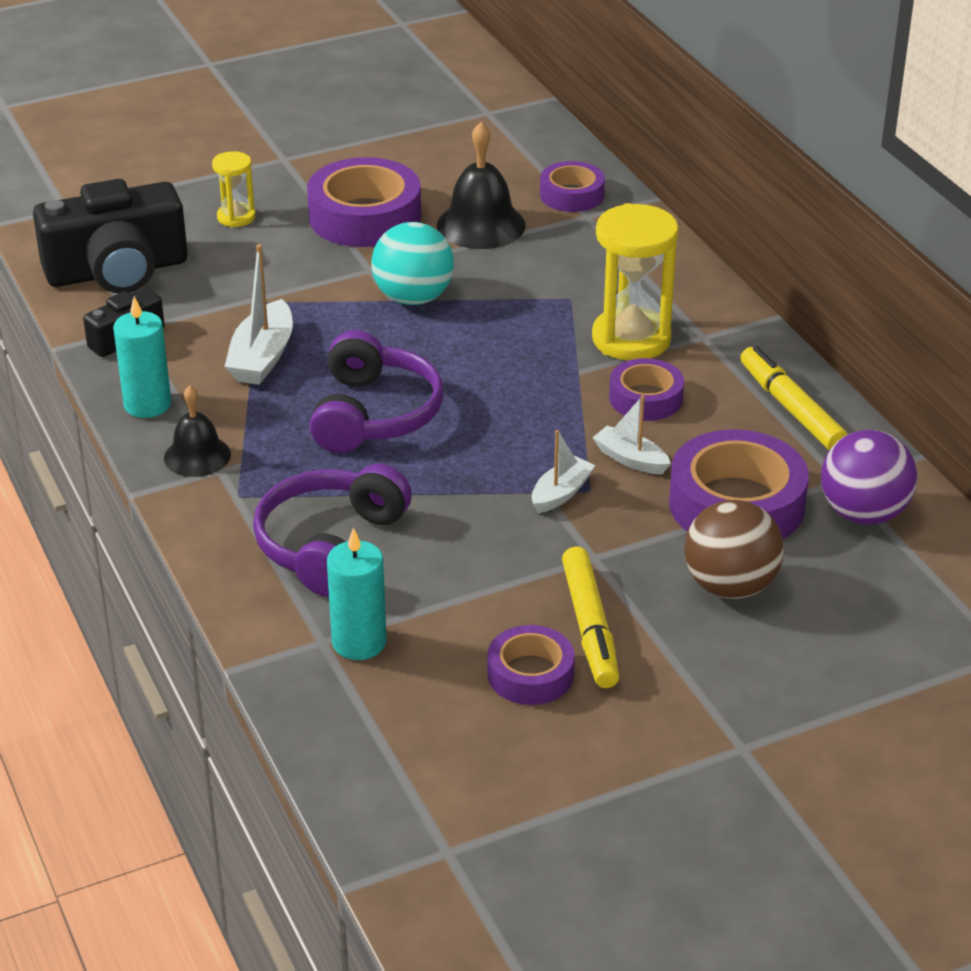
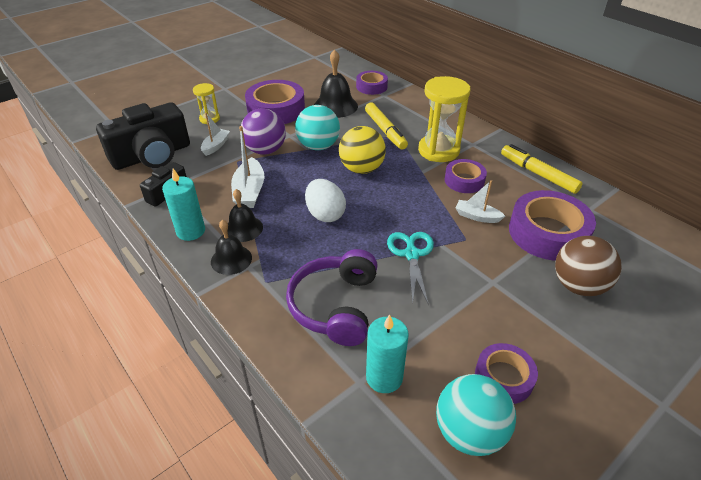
camera: 15 degrees left, 5 degrees up
purple headphones [310,330,444,453] -> white egg [305,179,346,222]
white boat [532,430,595,513] -> white boat moved to [201,113,230,156]
yellow marker [562,547,619,688] -> yellow marker moved to [365,102,408,150]
purple ball [821,430,917,525] -> purple ball moved to [241,109,286,155]
none -> black bell [228,189,263,242]
none -> yellow ball [339,126,386,174]
none -> turquoise scissors [387,232,434,305]
none -> turquoise ball [436,374,516,456]

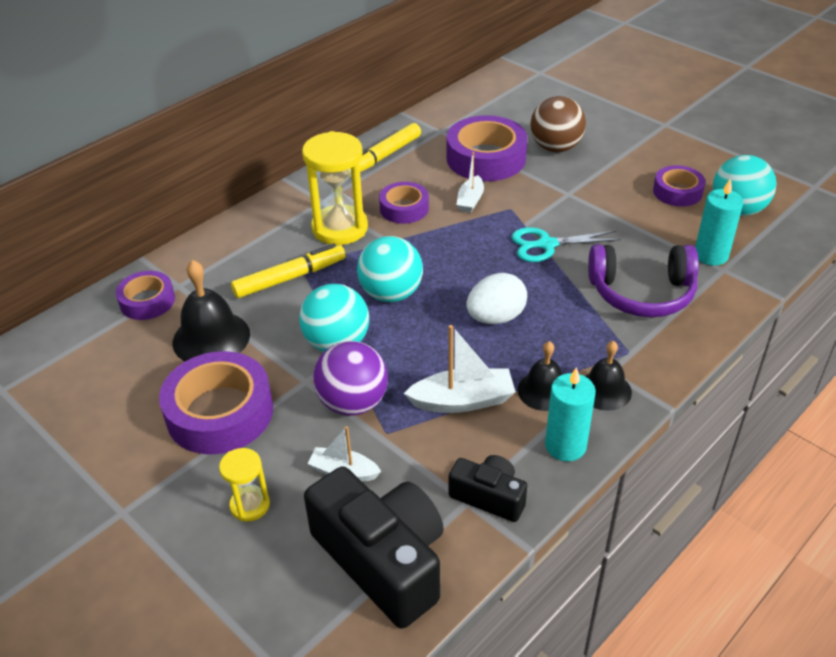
camera: 95 degrees left, 0 degrees up
yellow ball [339,126,386,174] -> turquoise ball [357,236,423,302]

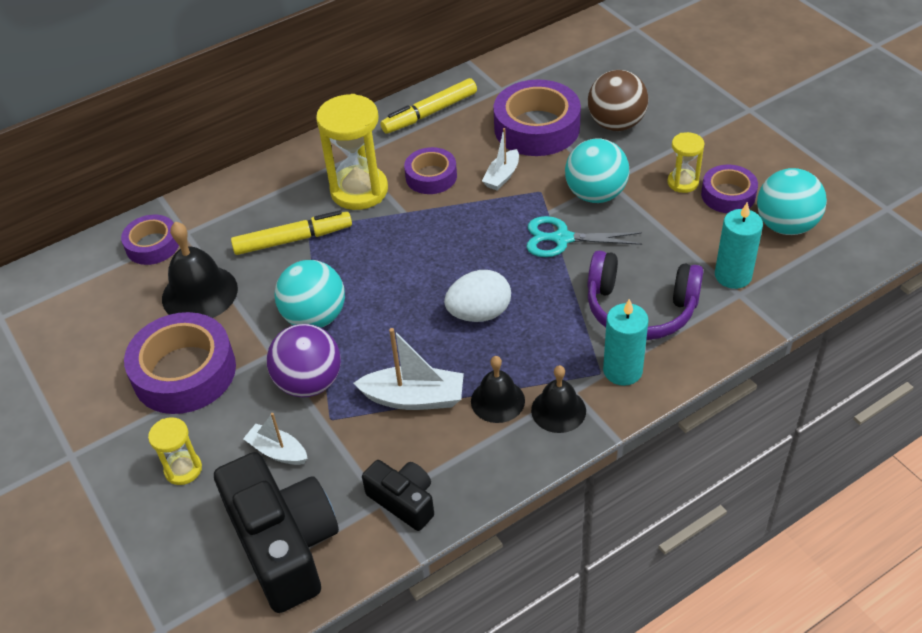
camera: 15 degrees right, 5 degrees up
turquoise ball [357,236,423,302] -> turquoise ball moved to [565,138,629,203]
turquoise candle [545,367,596,461] -> turquoise candle moved to [603,299,648,386]
none -> yellow hourglass [667,132,704,193]

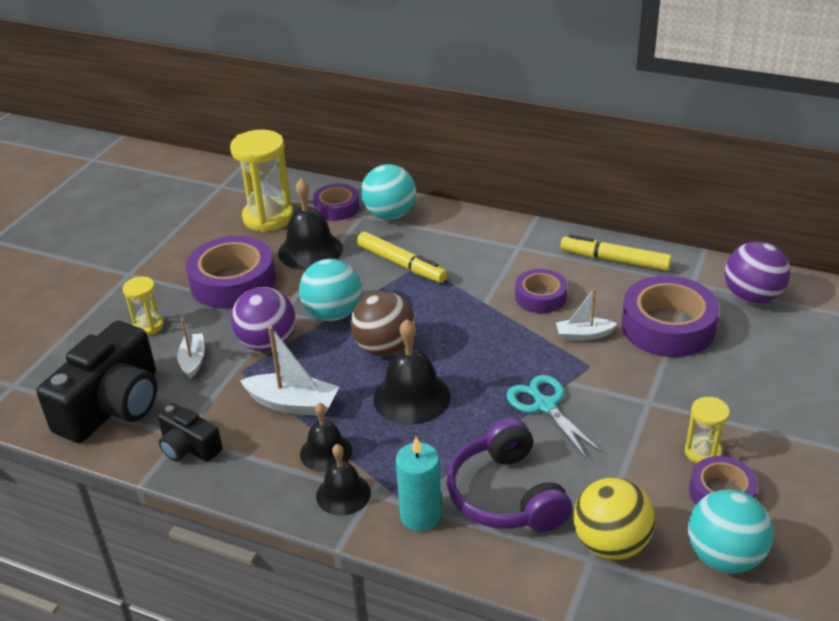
camera: 55 degrees right, 10 degrees down
yellow hourglass [316,94,388,210] -> yellow hourglass moved to [230,130,294,232]
white boat [353,328,464,410] -> white boat turned 45 degrees counterclockwise [240,326,339,416]
black camera [362,460,434,531] -> black camera turned 120 degrees clockwise [157,403,222,462]
white egg [444,270,511,322] -> black bell [373,319,451,425]
turquoise ball [565,138,629,203] -> turquoise ball moved to [361,164,416,220]
brown ball [588,70,648,131] -> brown ball moved to [350,291,415,356]
turquoise candle [715,202,763,289] -> yellow ball [573,477,655,560]
none -> purple ball [725,241,790,304]

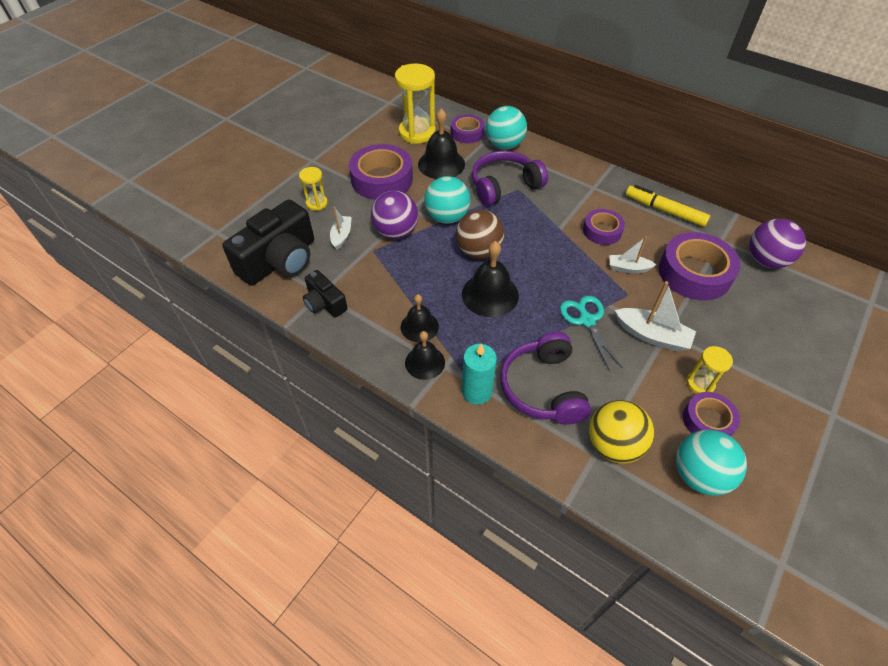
camera: 10 degrees right, 15 degrees up
white boat [240,326,339,416] -> white boat moved to [615,281,696,352]
yellow marker [357,232,447,283] -> purple headphones [472,151,548,206]

